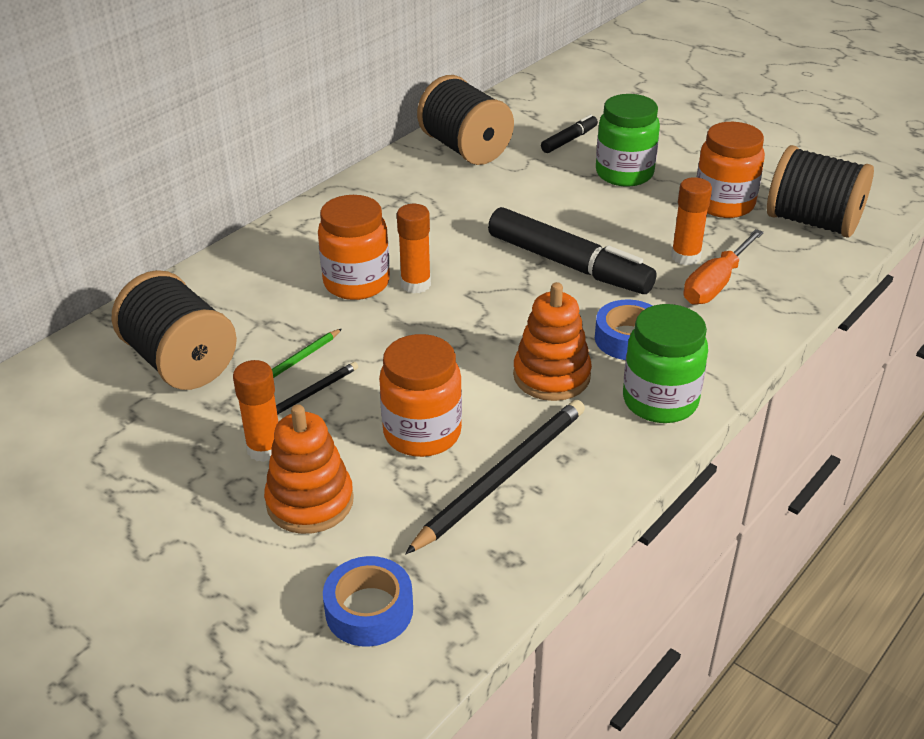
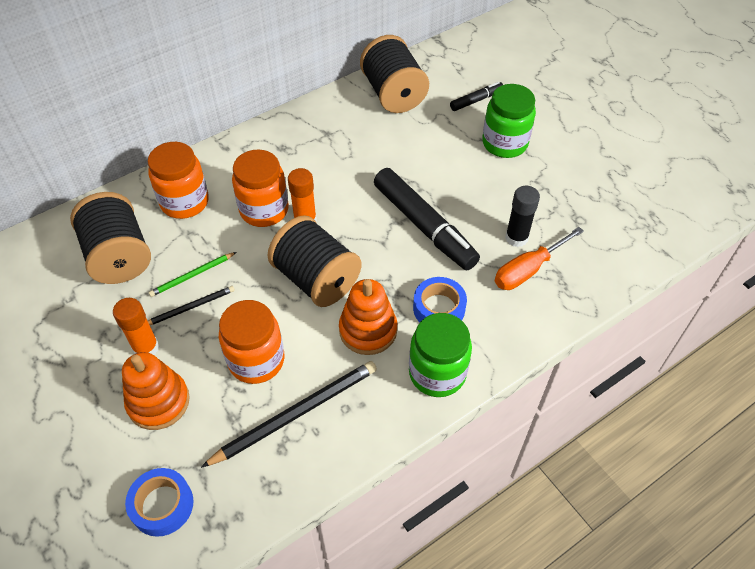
camera: 15 degrees right, 15 degrees up
orange glue stick [671,177,712,265] -> black glue stick [505,186,540,247]
orange jar [696,122,765,218] -> orange jar moved to [148,142,209,219]
black spool [767,145,874,237] -> black spool moved to [267,215,362,307]

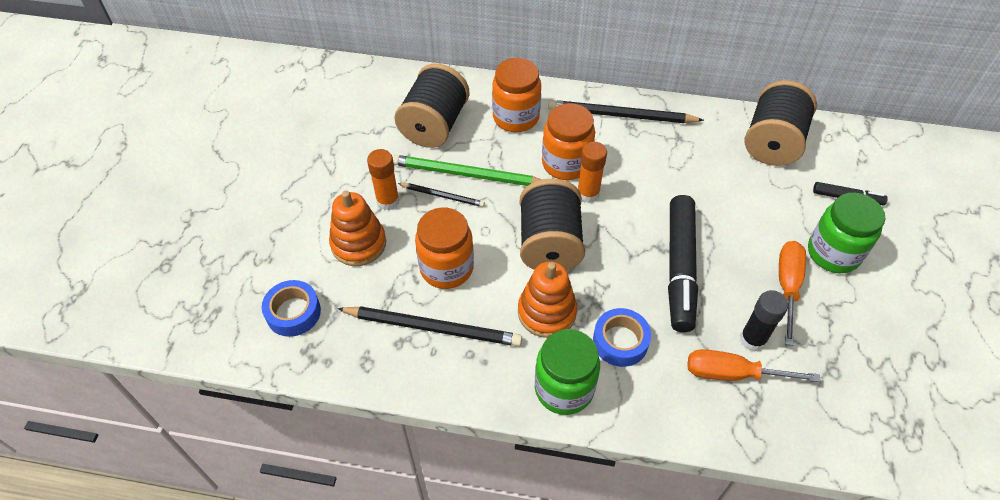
camera: 45 degrees right, 0 degrees up
green pencil [149,252,236,297] -> green pencil [392,155,542,186], size x1.84
none -> black pencil [548,100,704,123]
none -> orange screwdriver [779,241,806,346]

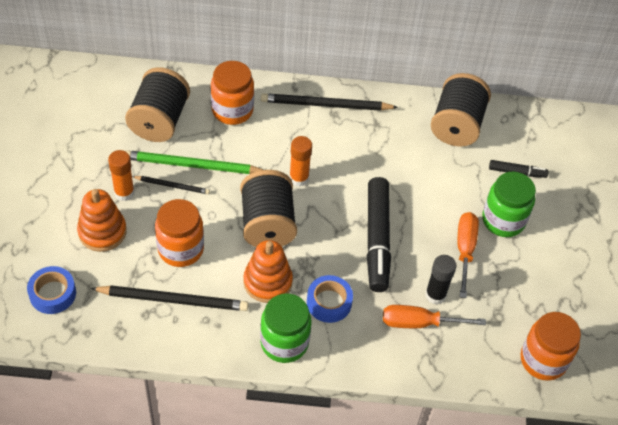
camera: 10 degrees left, 0 degrees up
orange jar [542,103,595,180] -> orange jar moved to [521,312,581,381]

